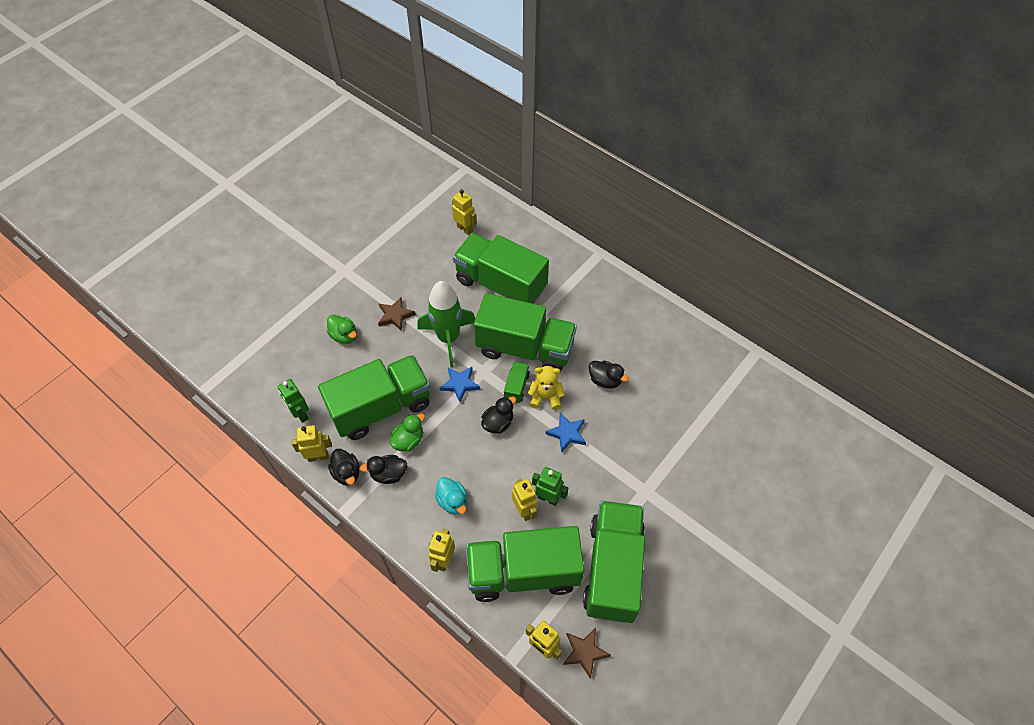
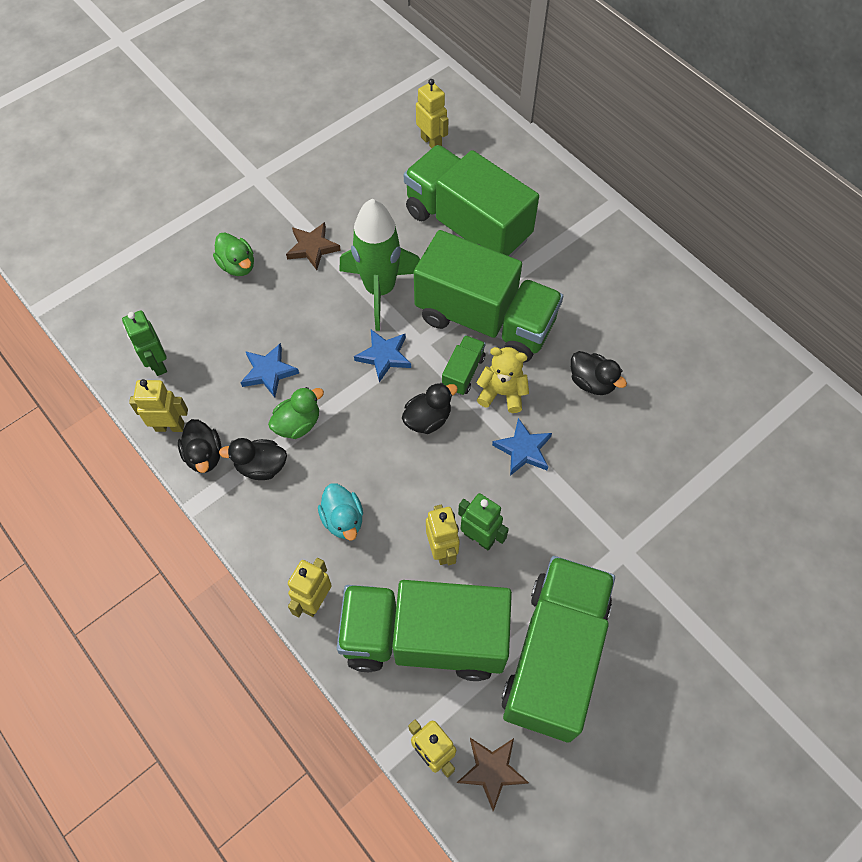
camera: 10 degrees right, 5 degrees up
green truck [318,355,430,440] -> blue star [240,343,299,398]

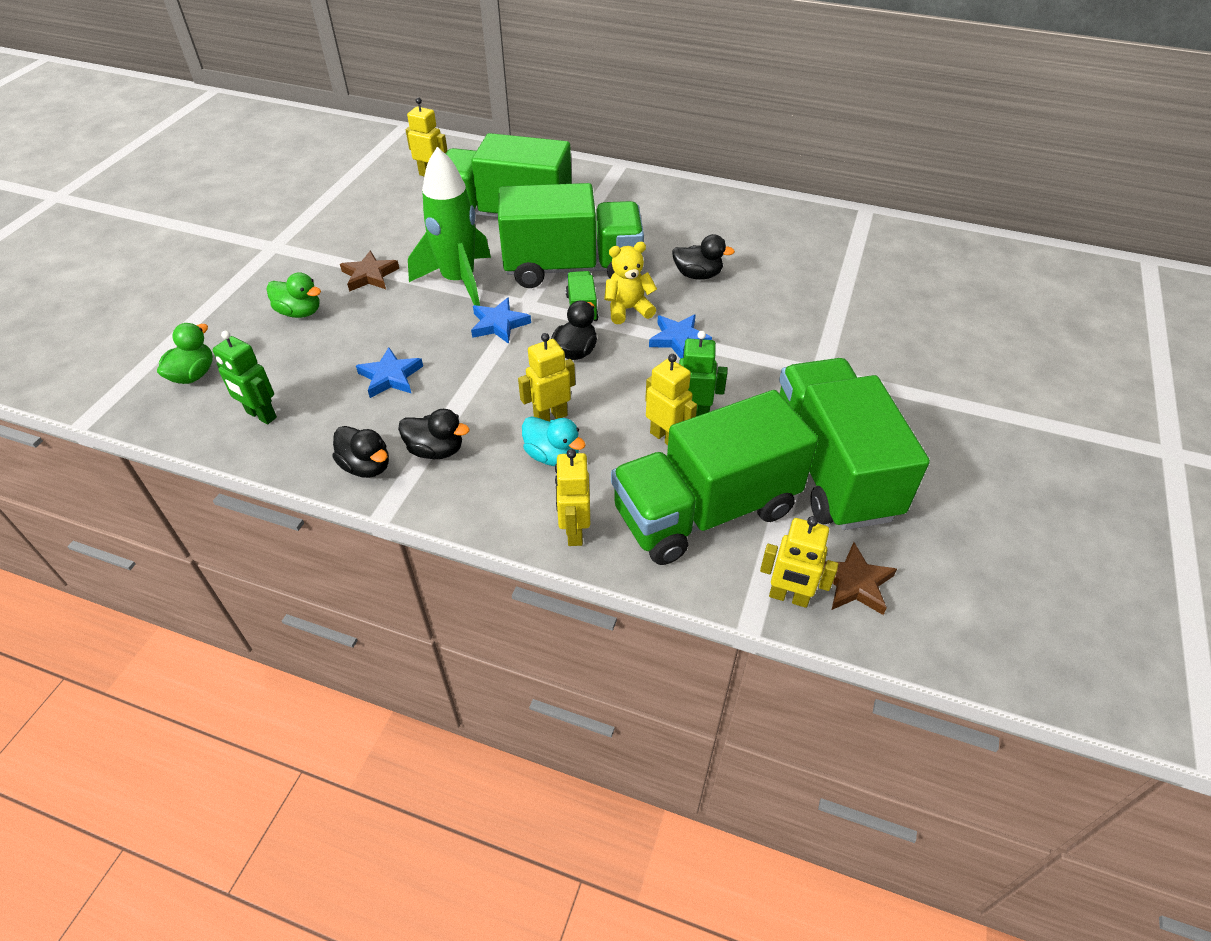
camera: 30 degrees left, 15 degrees down
yellow robot [129,379,188,432] -> yellow robot moved to [518,333,575,422]
black duck [219,438,287,480] -> black duck turned 135 degrees counterclockwise [398,409,470,459]
green duck [268,387,324,439] -> green duck moved to [157,323,213,384]

